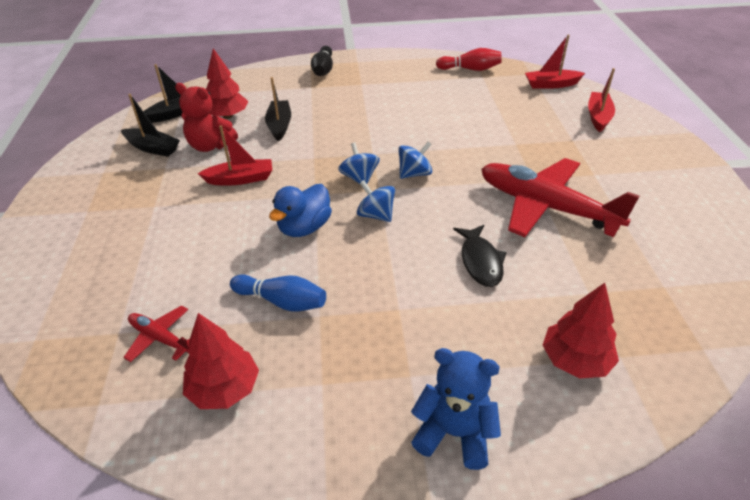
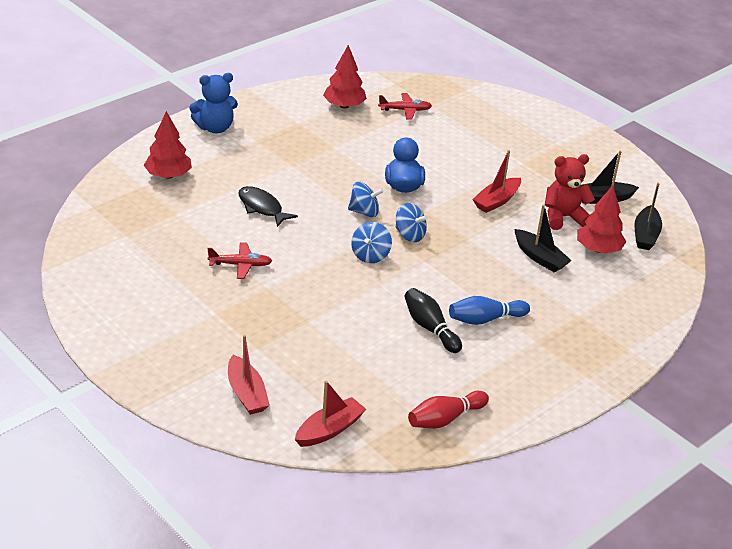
camera: 140 degrees right, 5 degrees down
blue bowling pin [230,275,326,311] -> blue bowling pin moved to [449,296,530,325]
black bowling pin [311,46,333,76] -> black bowling pin moved to [404,288,462,353]
red plane [481,158,640,237] -> red plane [207,242,272,279], size x0.45

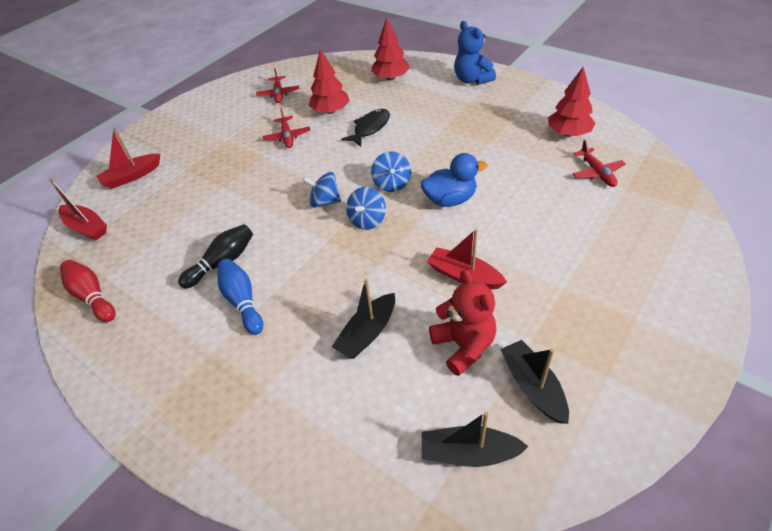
camera: 85 degrees right, 10 degrees up
red tree [577,185,626,254] -> red tree moved to [309,50,350,114]
none -> red plane [256,68,300,103]

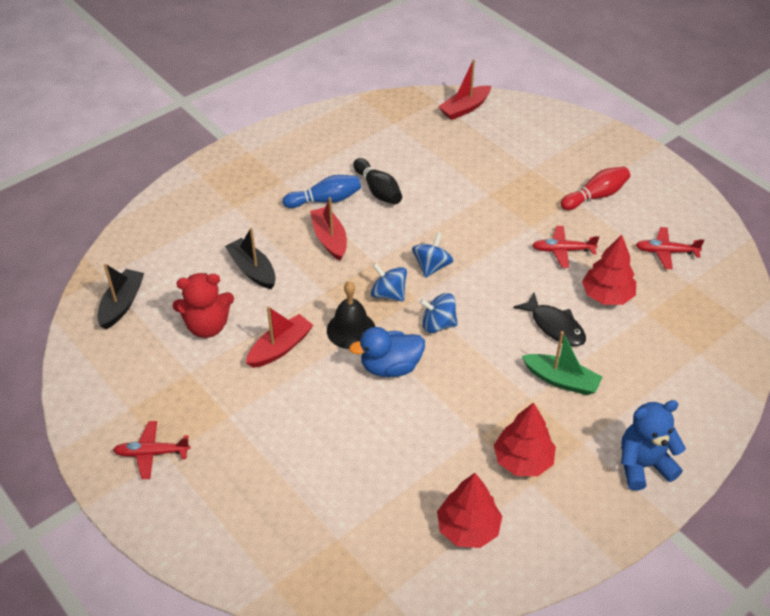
camera: 100 degrees right, 0 degrees up
red bowling pin [60,260,116,322] -> red bowling pin moved to [561,166,630,210]
red boat [96,128,160,189] -> red boat moved to [310,197,347,261]
red tree [371,17,410,81] -> red tree moved to [494,402,556,476]
blue duck [421,153,487,207] -> blue duck turned 75 degrees clockwise [349,327,425,377]
black boat [500,340,569,424] -> none
red plane [572,140,625,187] -> red plane moved to [113,421,190,479]
none -> black bell [327,281,375,349]
none -> green boat [522,331,603,395]

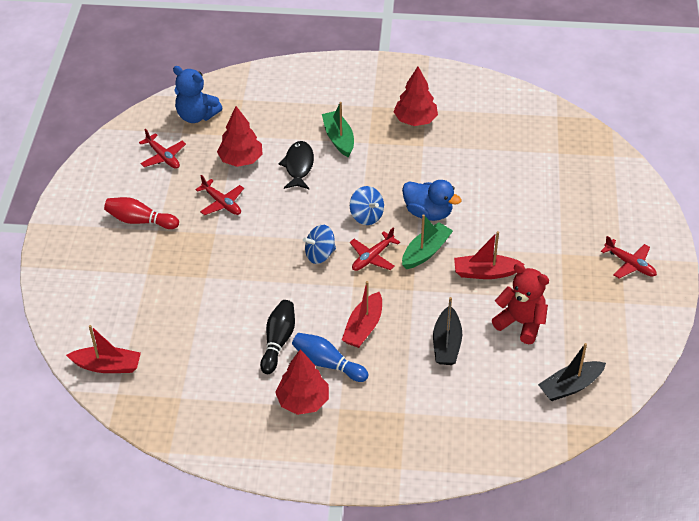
camera: 135 degrees left, 0 degrees up
black bell [327,281,375,349] -> green boat [402,215,453,269]
blue spinning top [371,263,407,302] -> red plane [350,228,400,271]
red tree [437,473,502,548] -> red tree moved to [275,349,329,415]
blue teddy bear [621,400,686,491] -> blue teddy bear moved to [173,66,223,123]

